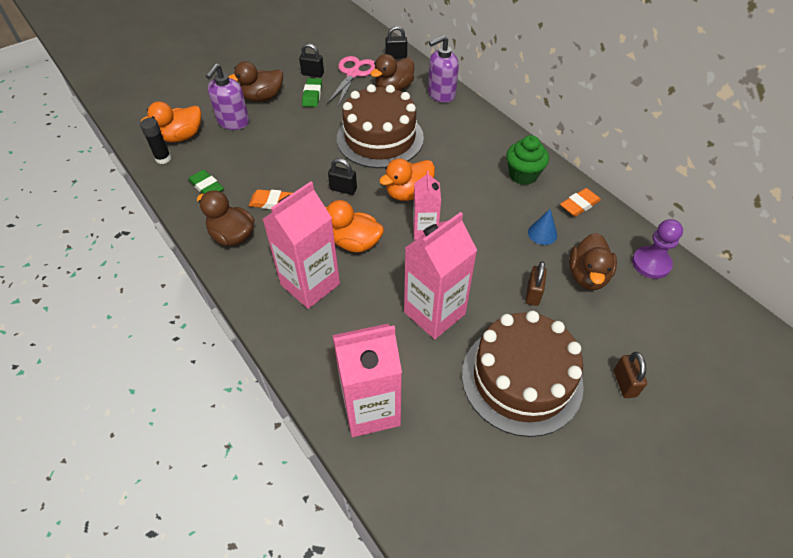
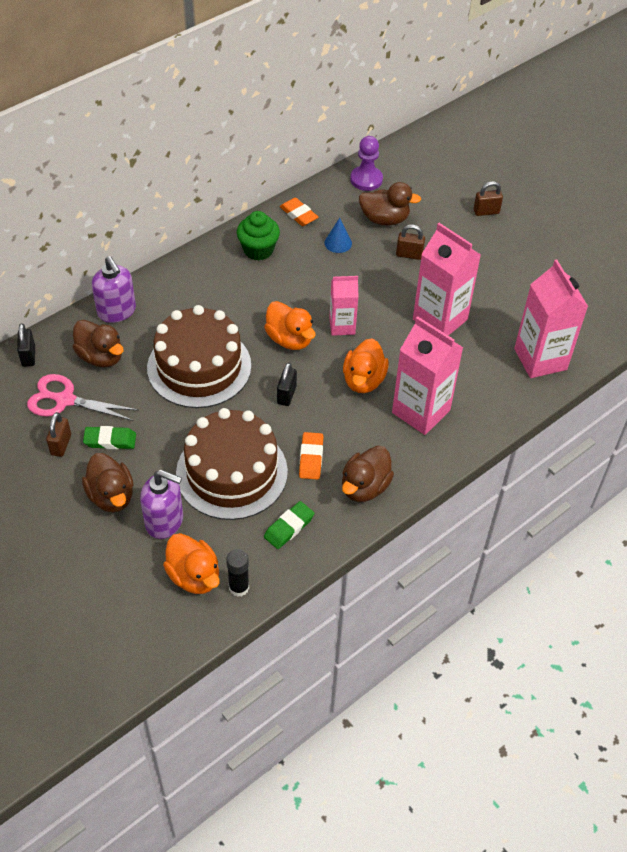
camera: 95 degrees left, 0 degrees up
black padlock [299,43,324,77] -> brown padlock [46,412,71,457]
brown cake [462,311,584,437] -> brown cake moved to [176,408,288,520]

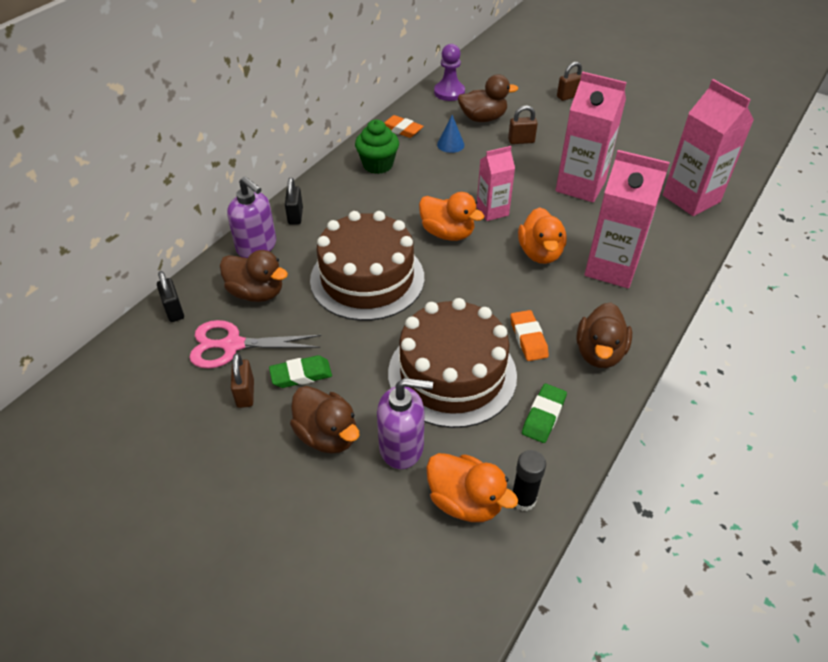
camera: 15 degrees left, 5 degrees down
black padlock [277,363,297,406] -> black padlock moved to [285,178,303,225]

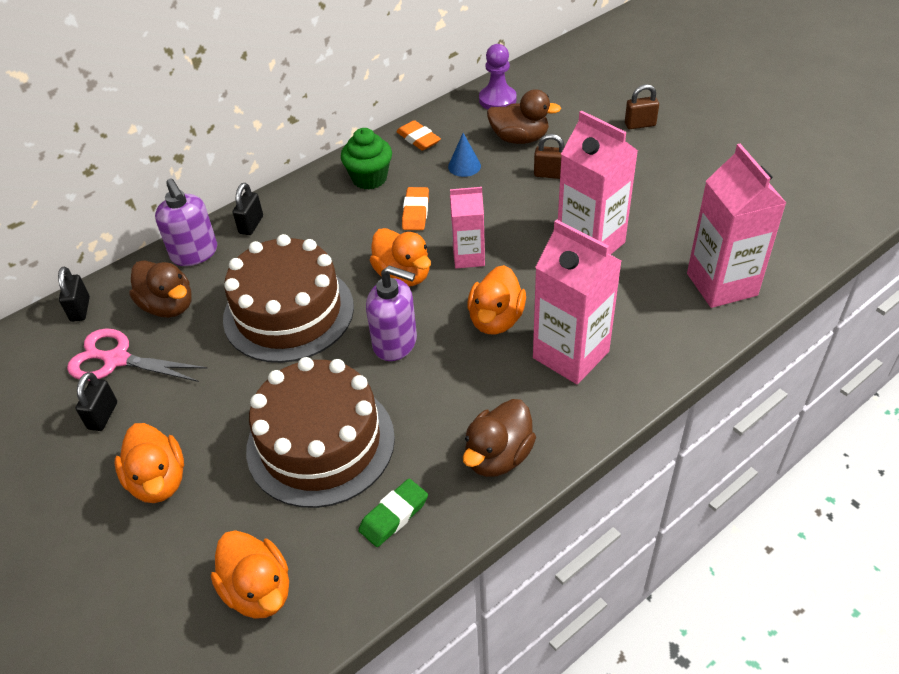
camera: 20 degrees right, 0 degrees up
brown padlock [231,353,254,408] -> black padlock [75,372,117,431]
green eraser [269,355,332,388] -> none
brown duck [290,386,359,454] -> orange duck [115,423,184,503]
purple soap dispenser [377,378,433,469] -> purple soap dispenser moved to [366,266,417,361]
orange eraser [511,310,549,361] -> orange eraser moved to [402,187,429,230]
black glue stick [513,450,546,511] -> none

